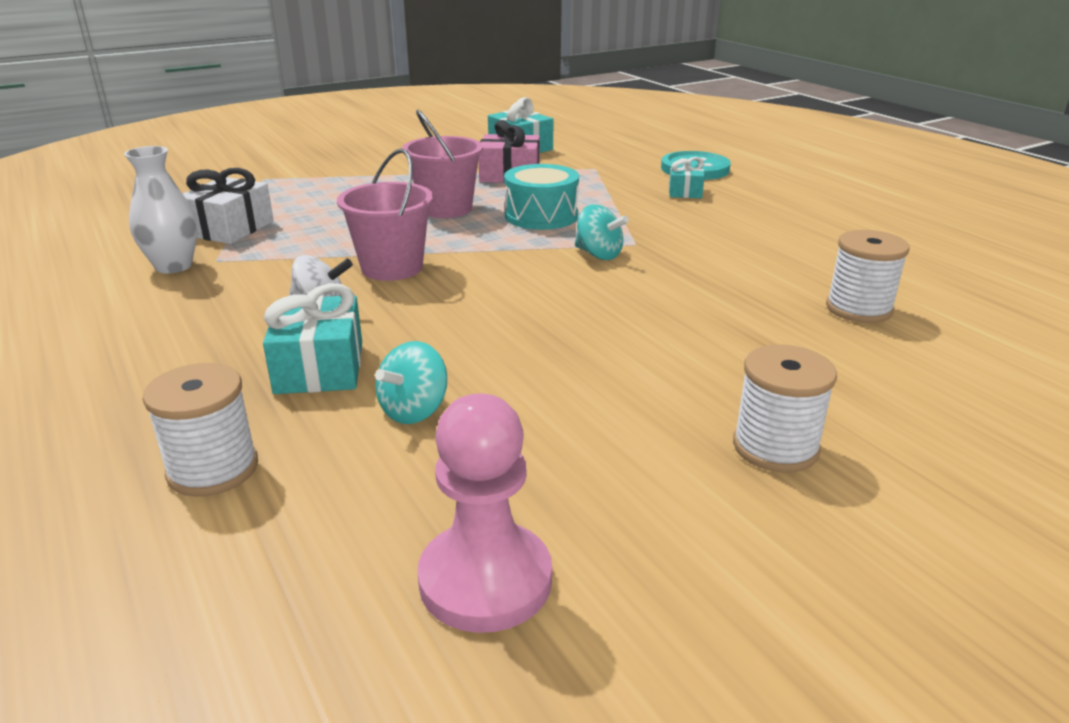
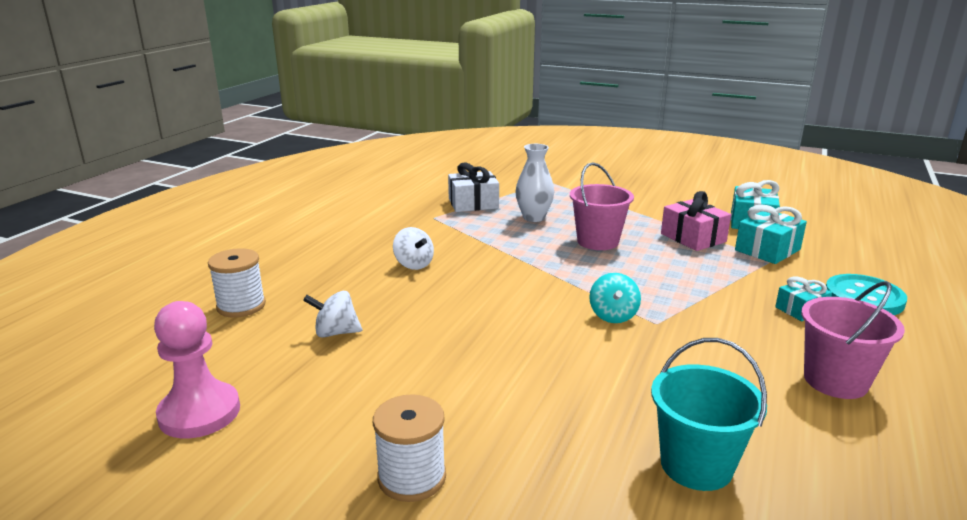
camera: 55 degrees right, 5 degrees down
white vase [124,146,198,274] -> white vase moved to [515,144,554,222]
turquoise gift [263,283,362,394] -> turquoise gift moved to [735,205,807,264]
pink bucket [337,148,434,281] -> pink bucket moved to [801,281,905,399]
turquoise spinning top [375,341,447,424] -> white spinning top [303,291,362,338]
turquoise drum [504,164,579,230] -> none
white spool [826,230,909,323] -> turquoise bucket [651,338,767,491]

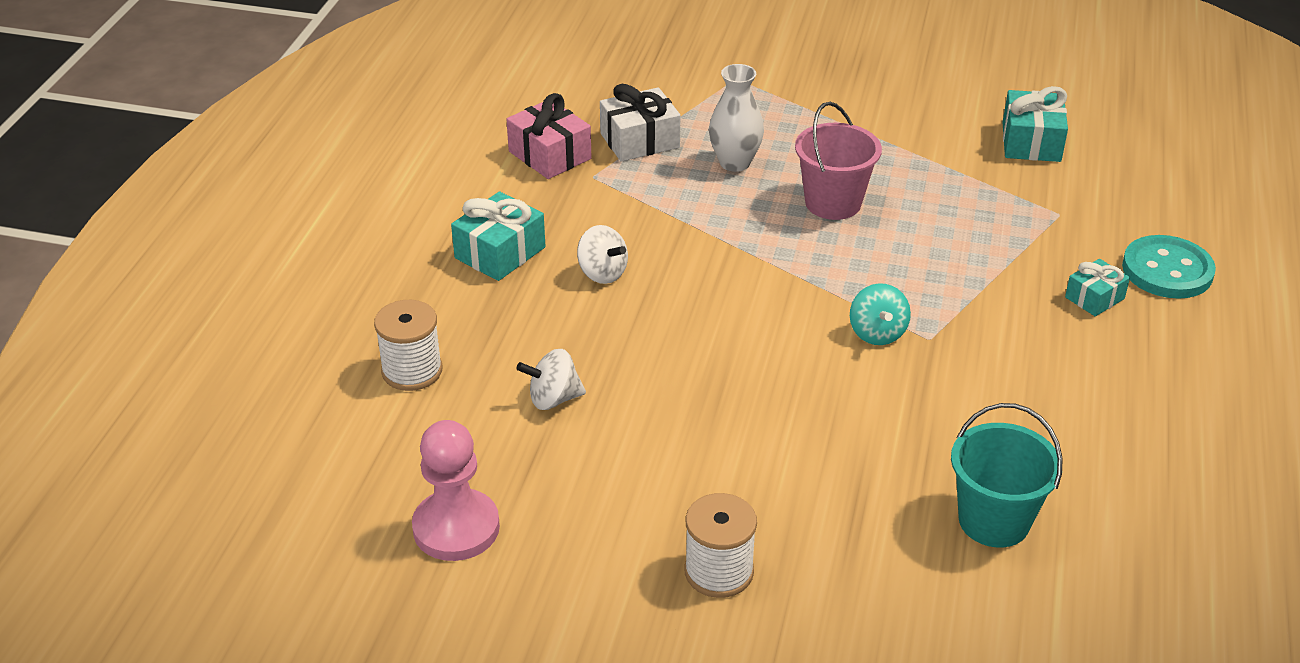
camera: 10 degrees left, 15 degrees up
pink gift [661,191,731,251] -> pink gift moved to [506,93,592,179]
turquoise gift [735,205,807,264] -> turquoise gift moved to [451,191,545,281]
pink bucket [801,281,905,399] -> none

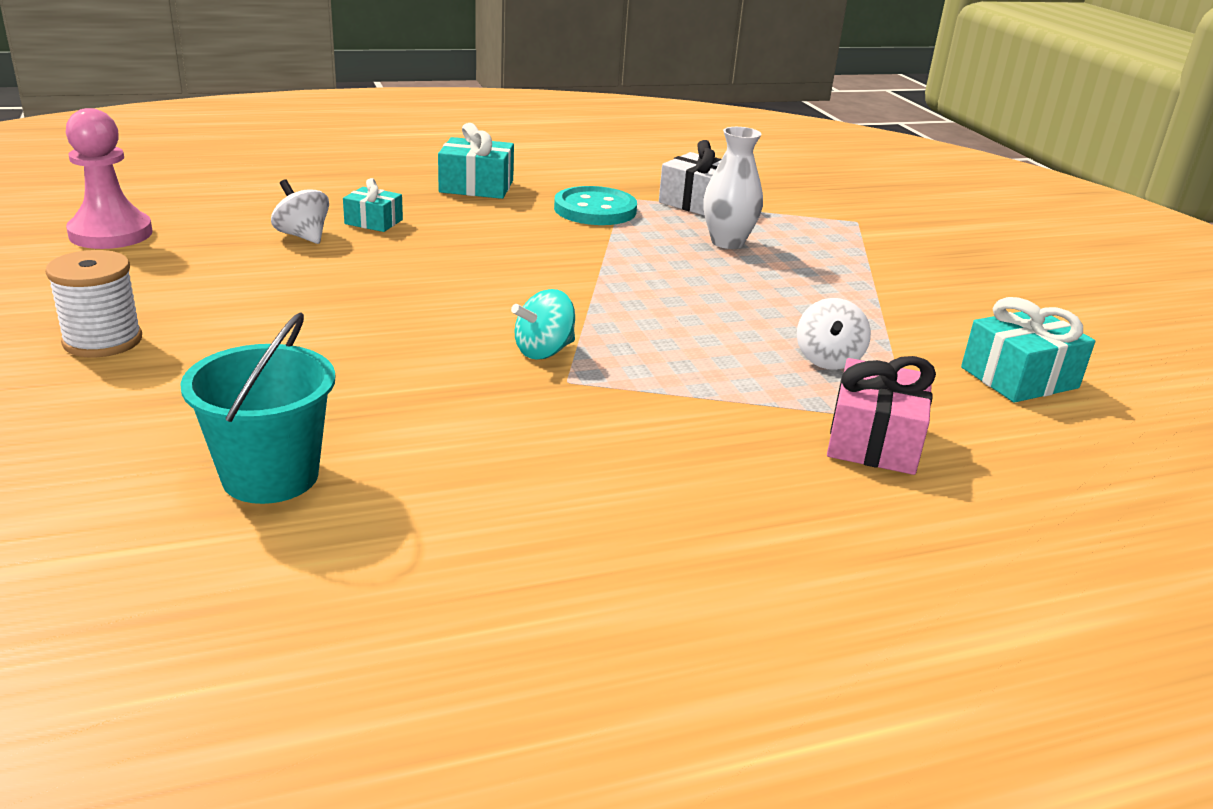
camera: 55 degrees right, 10 degrees down
white spool [374,300,443,391] -> none
pink gift [506,93,592,179] -> pink gift moved to [827,356,936,475]
white spinning top [577,225,628,284] -> white spinning top moved to [797,298,871,370]
pink bucket [795,102,882,220] -> none
turquoise gift [1065,259,1130,316] -> turquoise gift moved to [343,178,403,232]
turquoise button [1122,235,1216,299] -> turquoise button moved to [554,186,637,225]

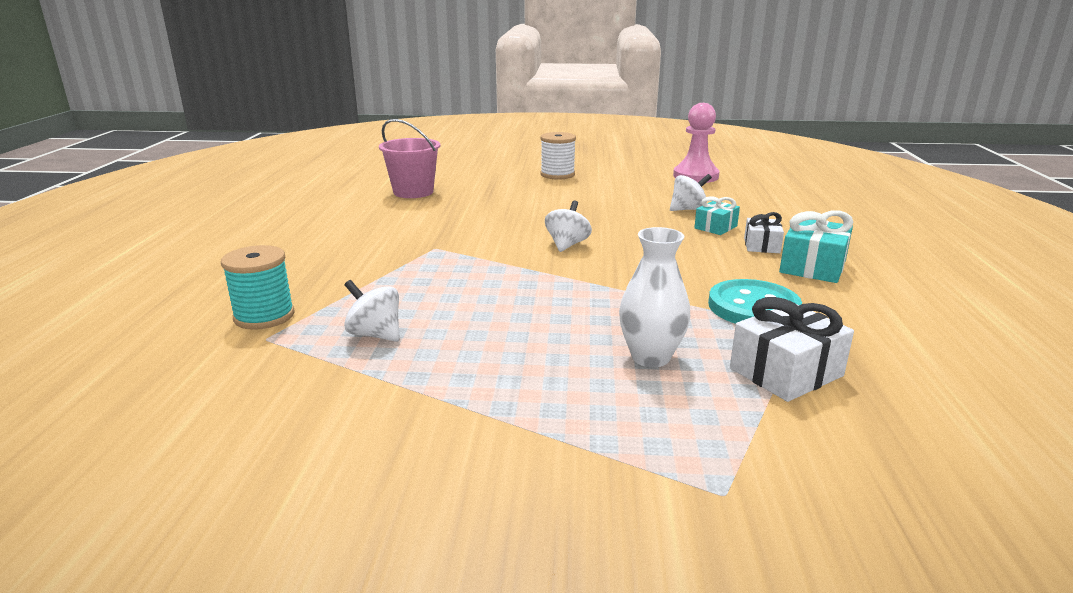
camera: 115 degrees right, 5 degrees down
turquoise bucket [180,312,335,504] -> pink bucket [379,119,441,198]
turquoise spinning top [511,289,575,359] -> none
pink gift [827,356,936,475] -> turquoise spool [221,245,295,330]
turquoise gift [961,297,1095,403] -> none
none -> white spinning top [545,201,592,252]
none -> white gift [744,212,784,253]

